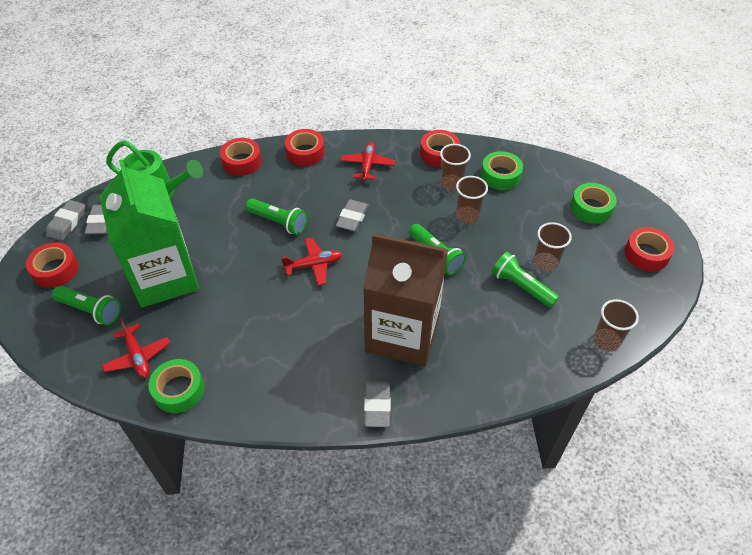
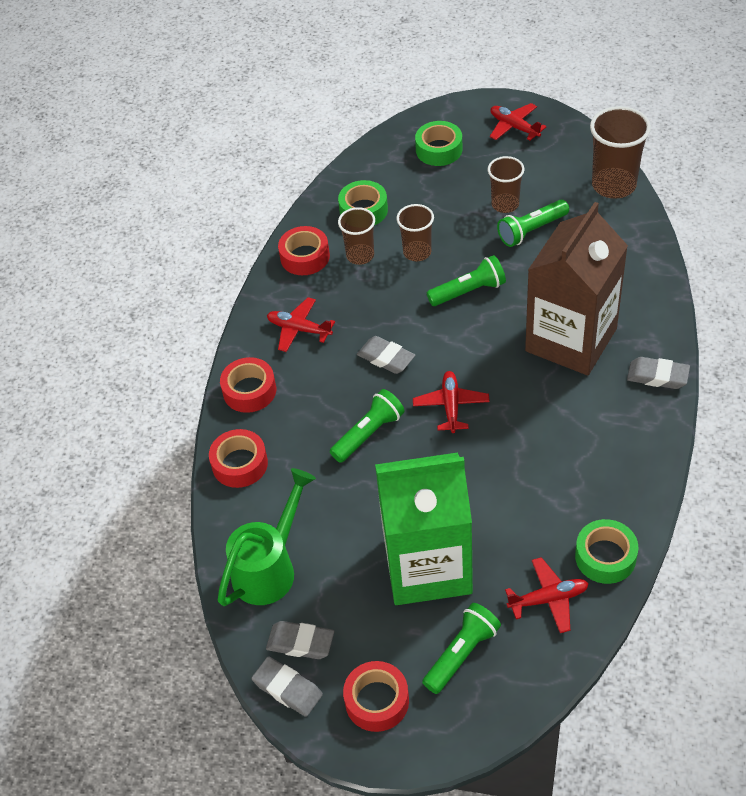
camera: 70 degrees left, 0 degrees up
brown cup [594,299,639,352] -> brown cup [590,106,651,199], size x1.61
red tape [624,227,675,271] -> red plane [490,103,547,141]

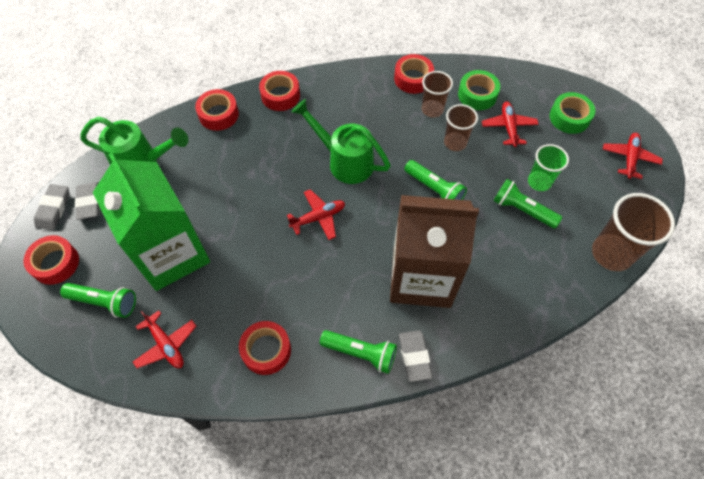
camera: 60 degrees right, 10 degrees up
red plane [267,297,335,352] -> red plane moved to [482,102,539,147]
green flashlight [330,389,405,463] -> green flashlight moved to [320,330,397,374]
grey eraser [357,336,415,374] -> green watering can [292,99,391,184]
brown cup [488,156,524,213] -> green cup [528,144,569,191]
green tape [575,519,638,584] -> none
none -> red tape [239,321,291,375]

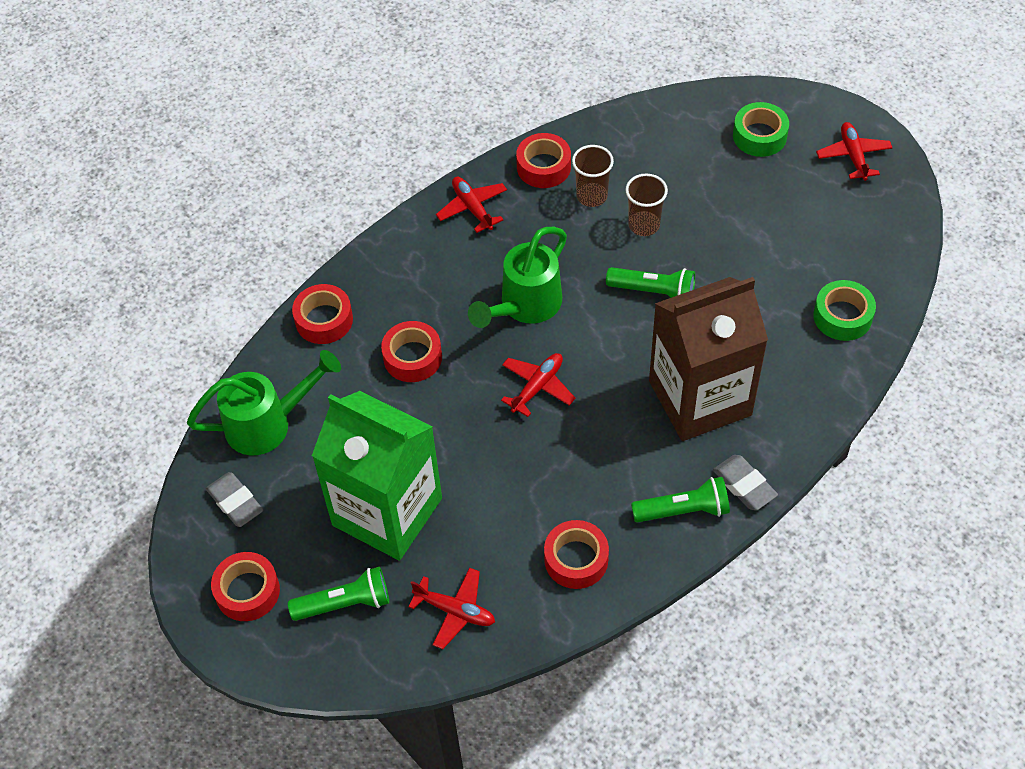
camera: 25 degrees left, 5 degrees down
grey eraser [34,184,69,230] -> none
red tape [259,71,300,111] -> red tape moved to [381,321,442,382]
green watering can [292,99,391,184] -> green watering can turned 60 degrees counterclockwise [468,227,567,328]
green tape [458,70,500,110] -> green tape moved to [813,280,876,341]
red plane [482,102,539,147] -> red plane moved to [436,177,507,233]
green flashlight [493,179,562,228] -> none
green cup [528,144,569,191] -> none
brown cup [592,193,675,271] -> none

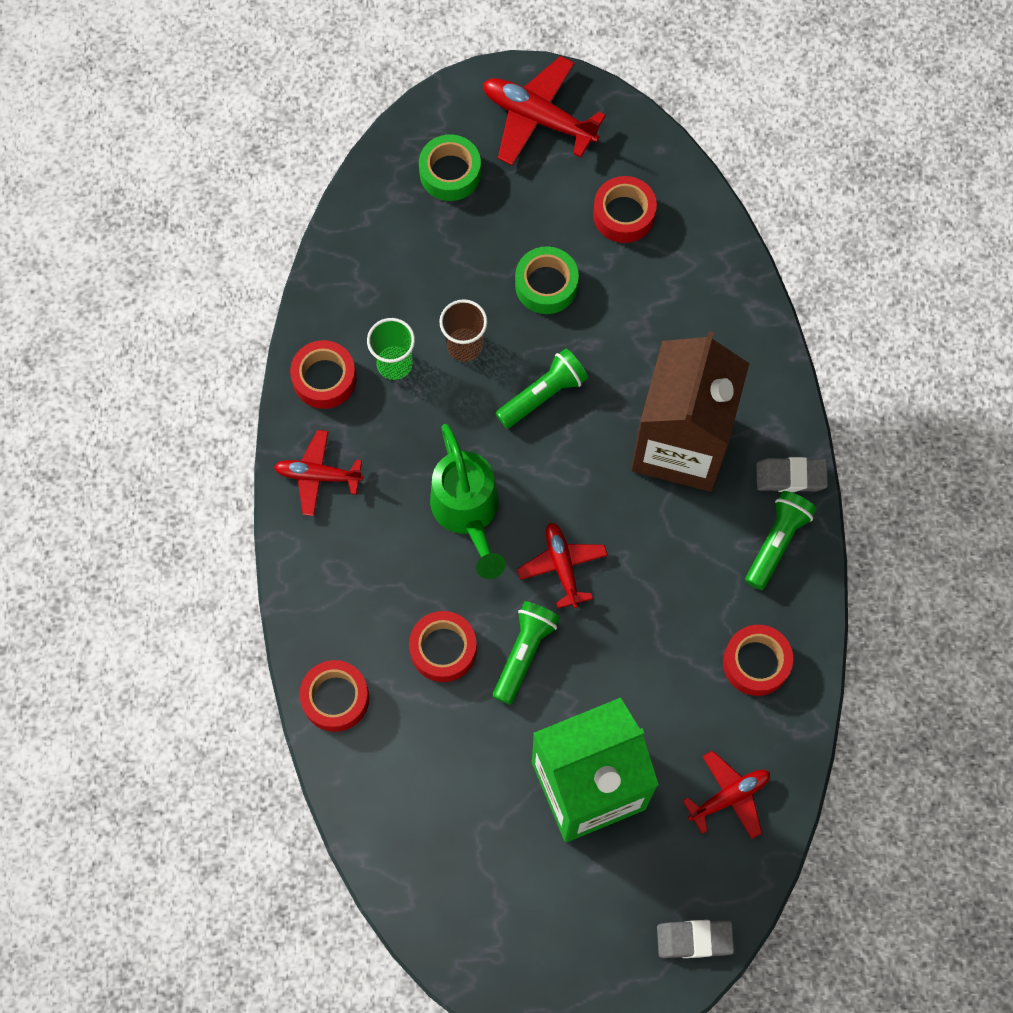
camera: 55 degrees left, 15 degrees up
green watering can [187,350,341,455] -> none
grey eraser [206,472,263,527] -> grey eraser moved to [657,920,734,958]
red tape [211,552,280,621] -> red tape moved to [593,176,657,243]
green flashlight [288,567,389,621] -> green flashlight moved to [493,601,560,705]
brown cup [572,145,614,207] -> green cup [367,318,415,380]
green tape [813,280,876,341] -> green tape moved to [515,246,579,314]
red plane [816,122,892,181] -> red plane [483,56,606,166], size x1.54

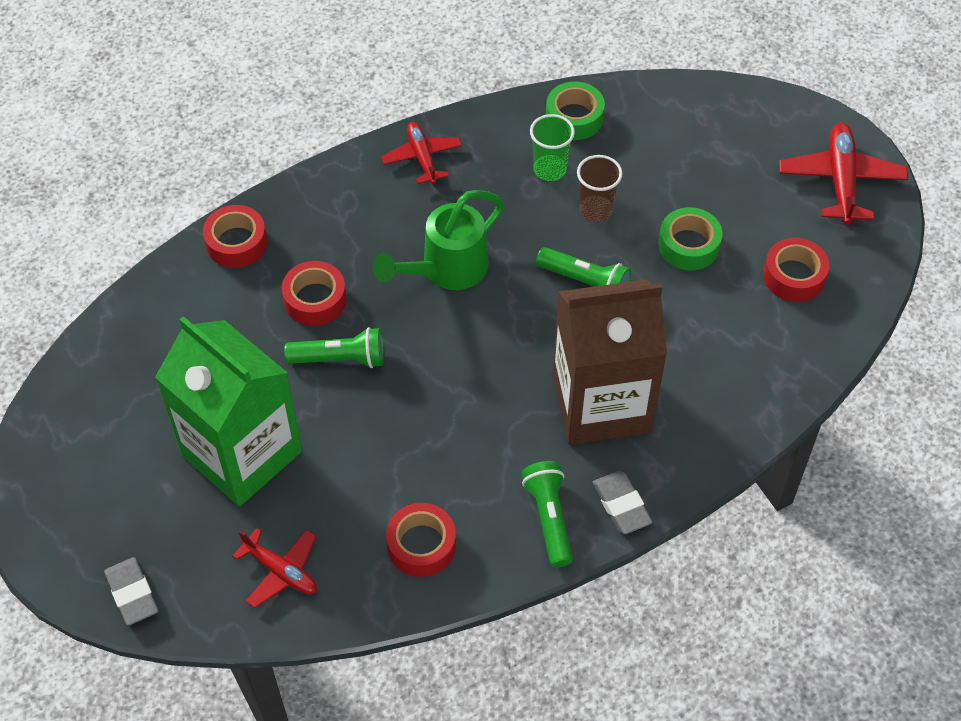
camera: 65 degrees right, 15 degrees down
red tape [290,340,357,409] -> none
green tape [419,134,481,201] -> green tape moved to [546,81,605,140]
red plane [517,523,608,608] -> none
green flashlight [745,491,817,590] -> green flashlight turned 105 degrees counterclockwise [522,461,573,567]

